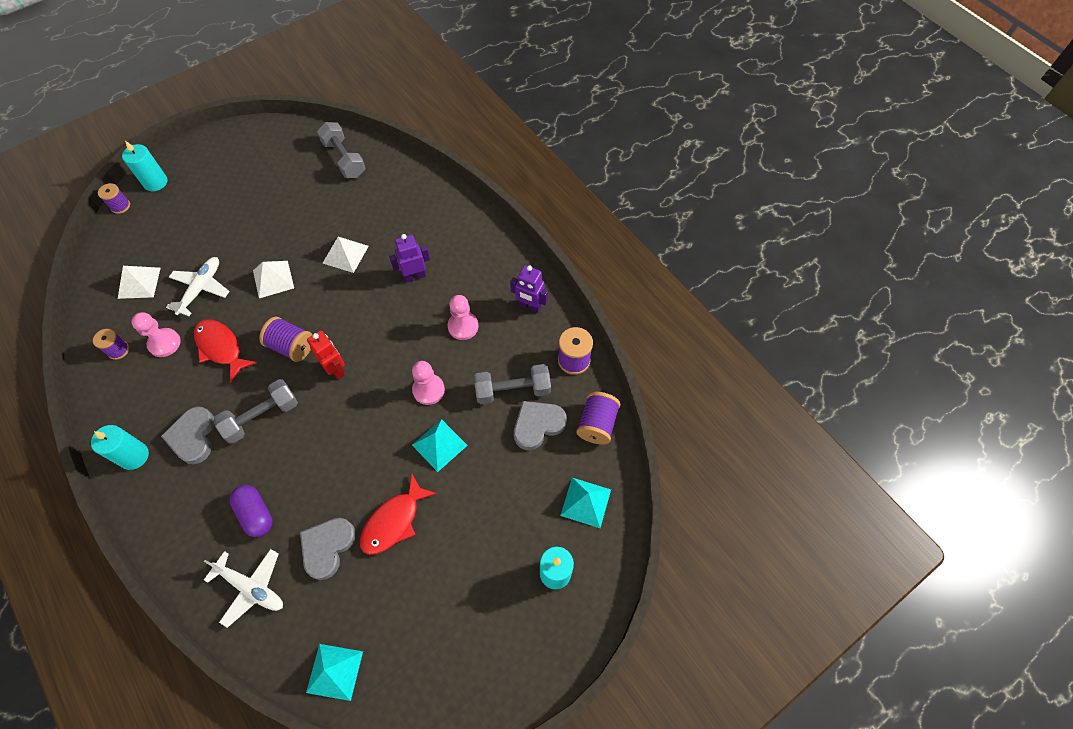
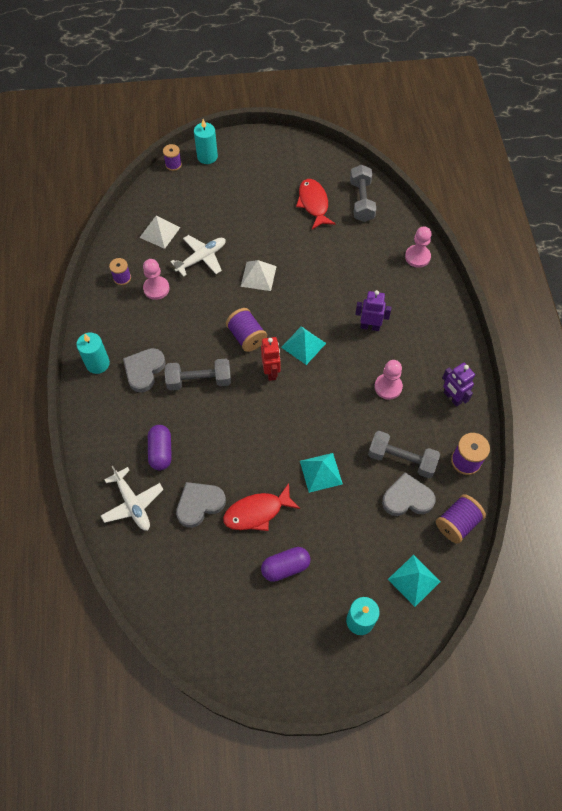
camera: 30 degrees right, 0 degrees up
red fish [194,319,257,382] -> red fish moved to [296,179,335,229]
turquoise pyramid [306,644,363,701] -> turquoise pyramid moved to [281,326,326,365]
white pyramid [323,237,369,273] -> none
pink pawn [412,361,445,405] -> pink pawn moved to [405,226,432,268]
none -> purple capsule [261,547,311,582]

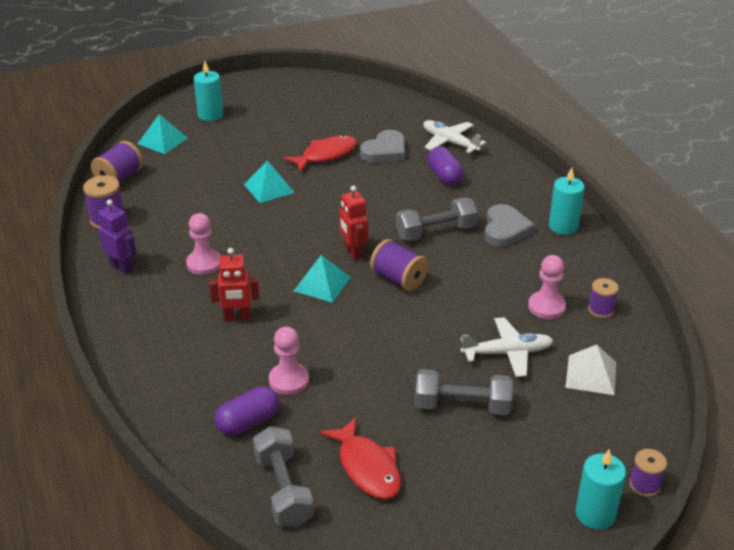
camera: 165 degrees right, 25 degrees down
white plane [170,235,226,277] -> white plane turned 135 degrees counterclockwise [460,317,554,377]
white pyramid [241,260,277,291] -> none
purple capsule [261,547,311,582] -> purple capsule moved to [215,386,279,435]
purple robot [355,290,392,331] -> red robot [209,248,259,322]
grey dumbbell [368,431,440,478] -> grey dumbbell moved to [415,369,513,415]
grey heart [382,472,435,516] -> none
pink pawn [405,226,432,268] -> pink pawn moved to [269,326,309,395]

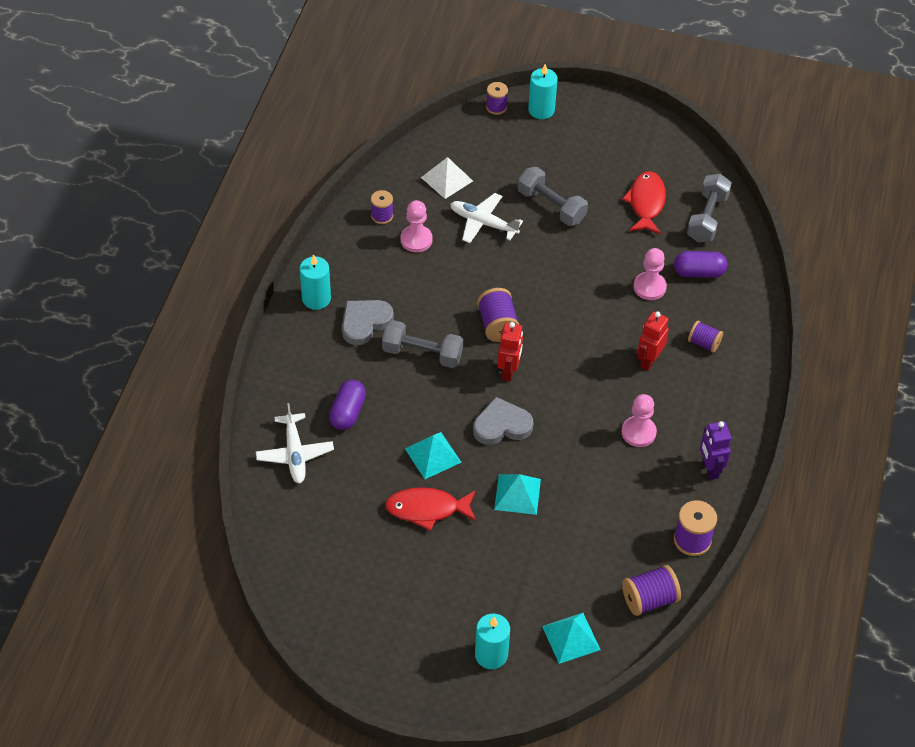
camera: 145 degrees left, 15 degrees up
red robot [209,248,259,322] -> red robot turned 90 degrees counterclockwise [637,312,669,371]
turquoise pyramid [294,255,351,303] -> turquoise pyramid moved to [405,432,462,479]
grey heart [360,130,405,163] -> grey heart moved to [473,397,533,445]
none -> purple spool [688,321,723,353]

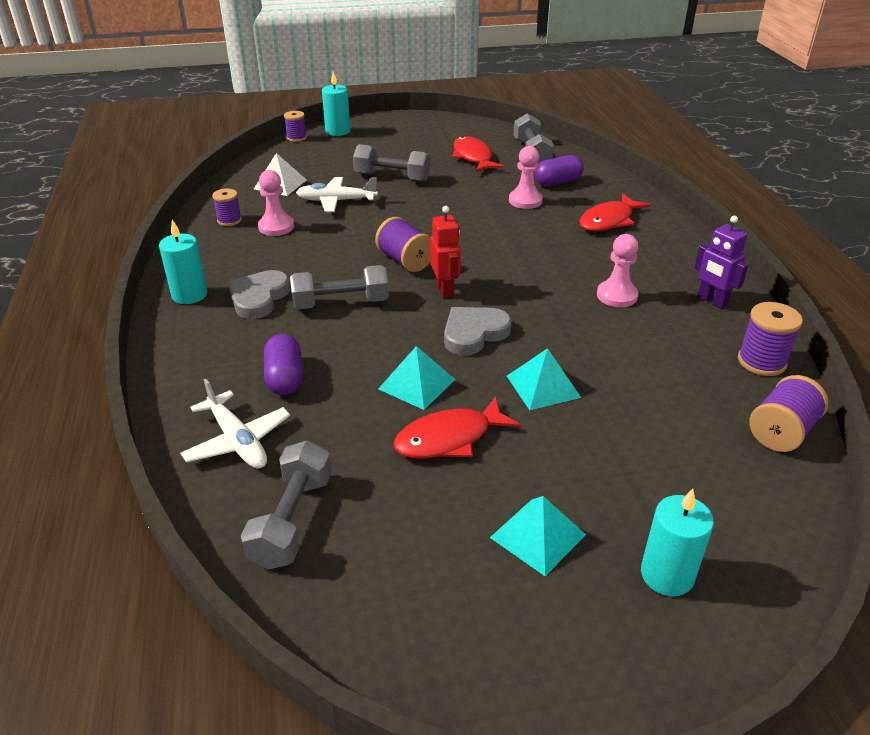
camera: 25 degrees left, 15 degrees down
turquoise pyramid [542,613,600,664] -> turquoise pyramid moved to [490,496,586,576]
red robot [637,312,669,371] -> none
purple spool [688,321,723,353] -> red fish [579,194,651,231]
none -> grey dumbbell [241,440,332,569]

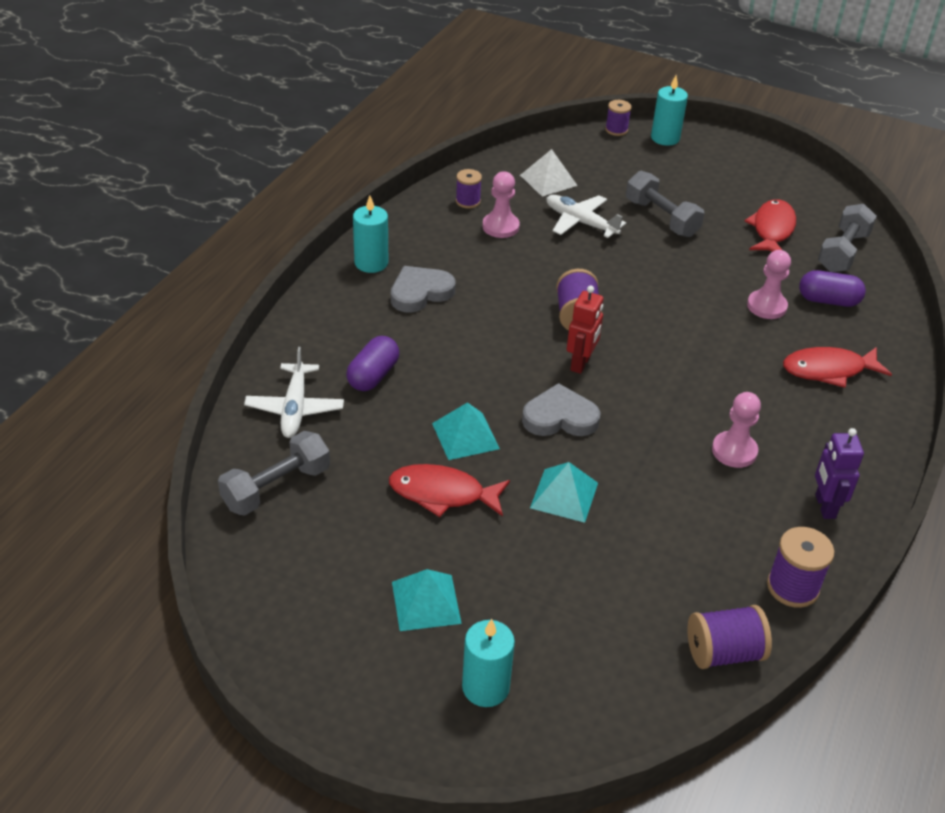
camera: 35 degrees right, 5 degrees up
grey dumbbell [290,265,389,309] -> none

